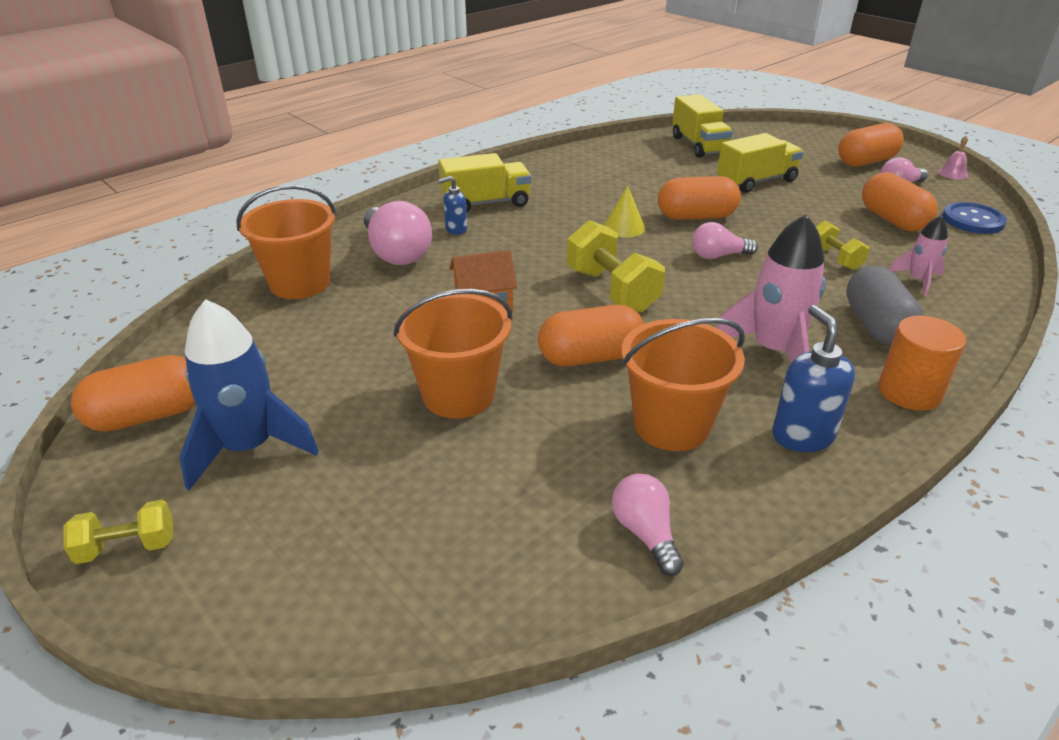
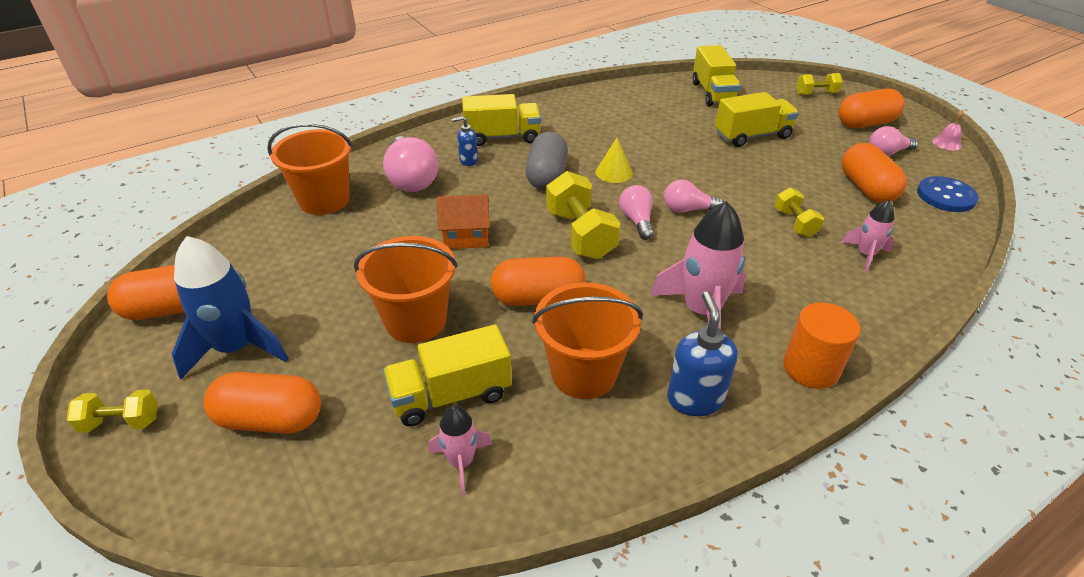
camera: 10 degrees right, 5 degrees up
pink light bulb [612,474,684,576] -> pink light bulb moved to [619,185,654,240]
orange capsule [658,176,741,220] -> orange capsule moved to [204,372,321,434]
grey capsule [846,266,924,345] -> grey capsule moved to [526,131,568,190]
none -> yellow truck [383,324,512,427]
none -> pink rocket [429,405,492,495]
none -> yellow dumbbell [796,73,843,95]

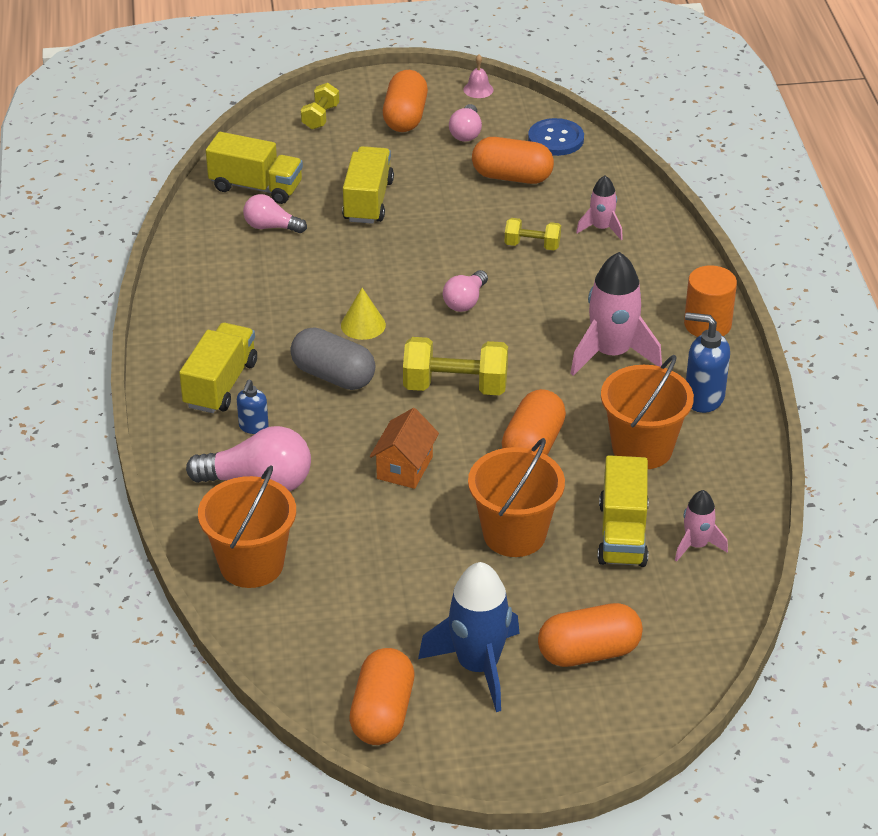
camera: 65 degrees left, 0 degrees up
yellow dumbbell [67,390,158,433] -> none
orange capsule [204,372,321,434] -> orange capsule turned 45 degrees clockwise [538,603,643,667]
pink light bulb [619,185,654,240] -> pink light bulb moved to [243,194,307,233]

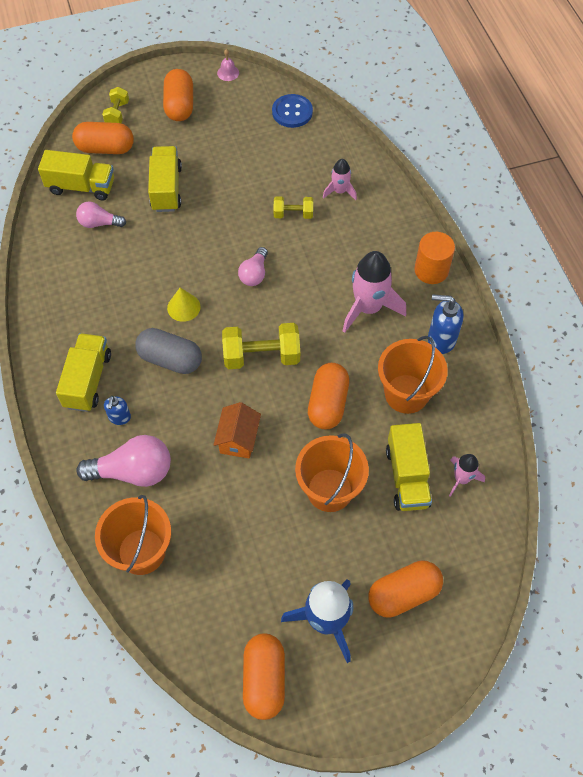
camera: 10 degrees left, 20 degrees up
pink light bulb [449,104,482,142] -> none
orange capsule [472,137,554,184] -> orange capsule moved to [72,122,134,154]

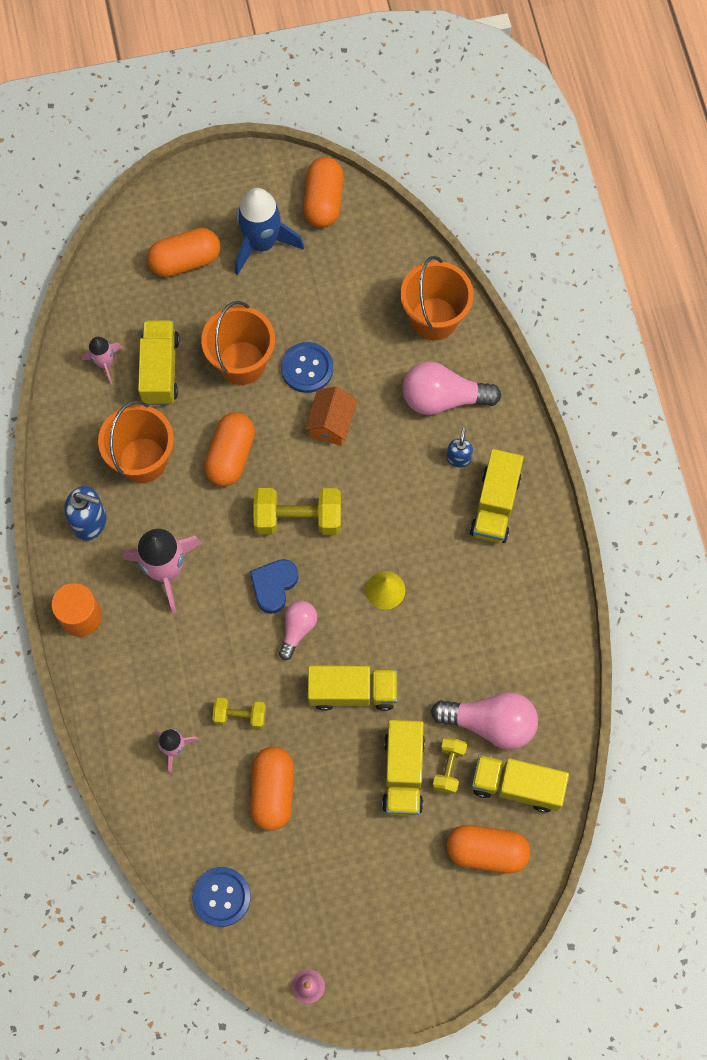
camera: 175 degrees left, 10 degrees up
pink light bulb [76,201,126,228] -> pink light bulb [431,692,538,750], size x1.69
yellow dumbbell [102,87,129,123] -> yellow dumbbell moved to [432,737,467,794]
grey capsule [135,328,202,374] -> none
orange capsule [163,69,193,121] -> orange capsule moved to [250,747,294,831]
none -> blue heart [250,559,299,614]
none -> blue button [281,342,333,393]
none -> yellow truck [308,665,398,711]

